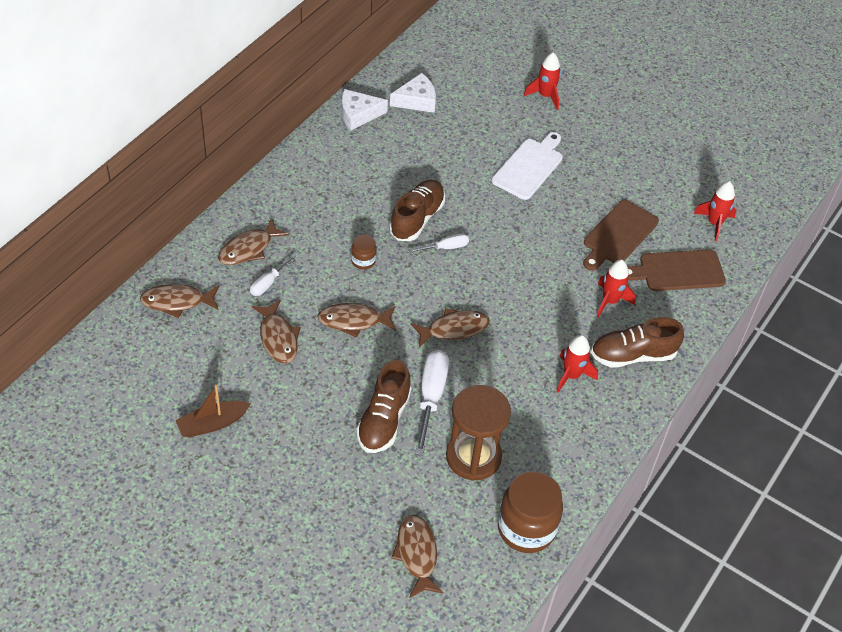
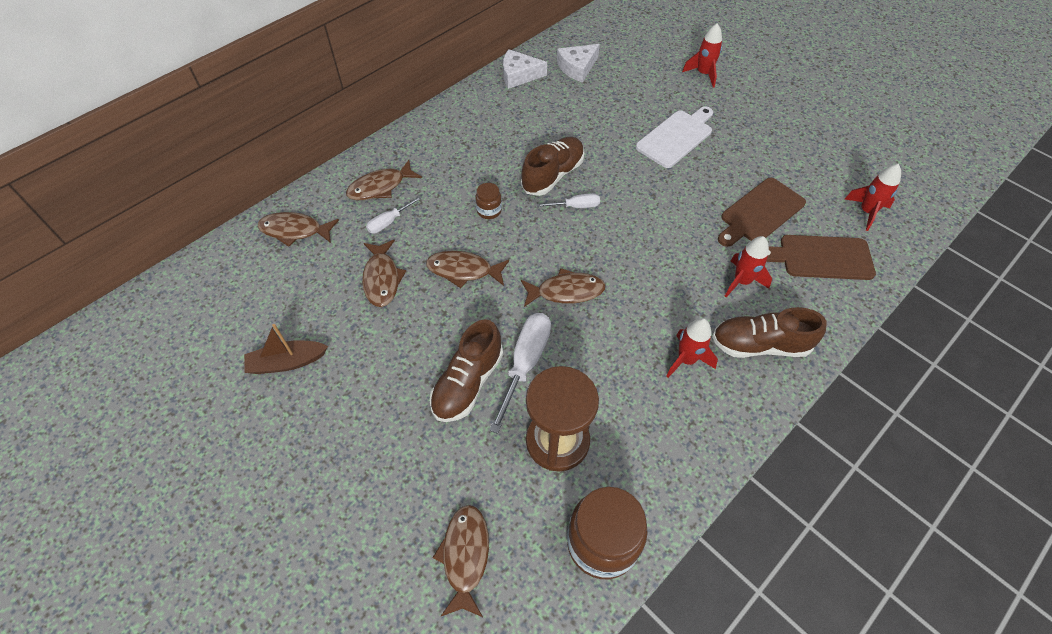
camera: 15 degrees right, 5 degrees up
white cheese [390,73,436,113] -> white cheese turned 150 degrees clockwise [557,44,600,83]

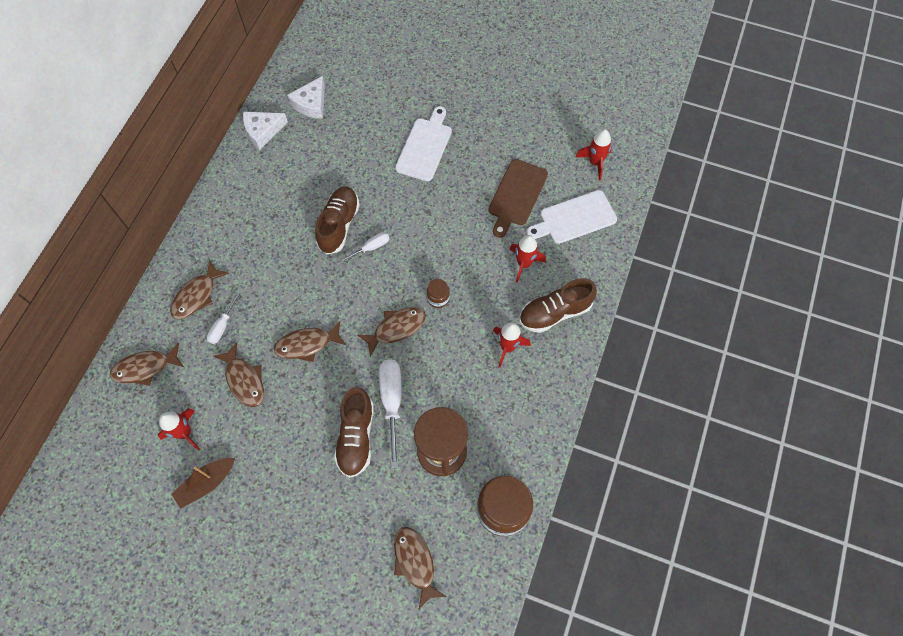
camera: 25 degrees left, 10 degrees up
brown jar [475,183,502,219] -> brown jar moved to [427,279,450,308]
red rocket [682,23,722,87] -> red rocket moved to [158,408,200,450]
brown cutting board [766,235,876,280] -> white cutting board [526,190,617,244]

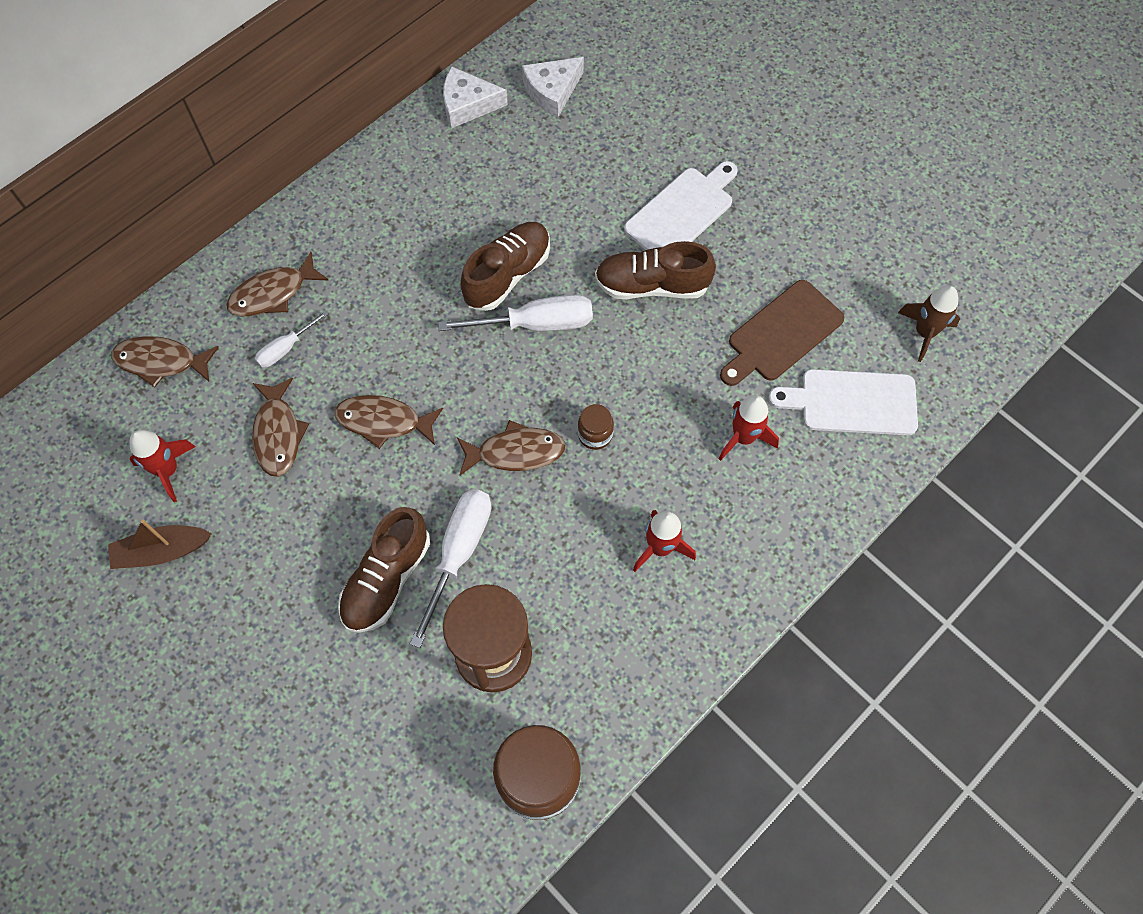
camera: 25 degrees right, 0 degrees up
white screwdriver [339,232,390,263] -> white screwdriver [438,295,593,331], size x1.79
brown fish [394,527,446,609] -> none
brown shoe [519,278,597,333] -> brown shoe moved to [595,241,716,299]
red rocket [576,129,612,180] -> brown rocket [898,285,960,362]

